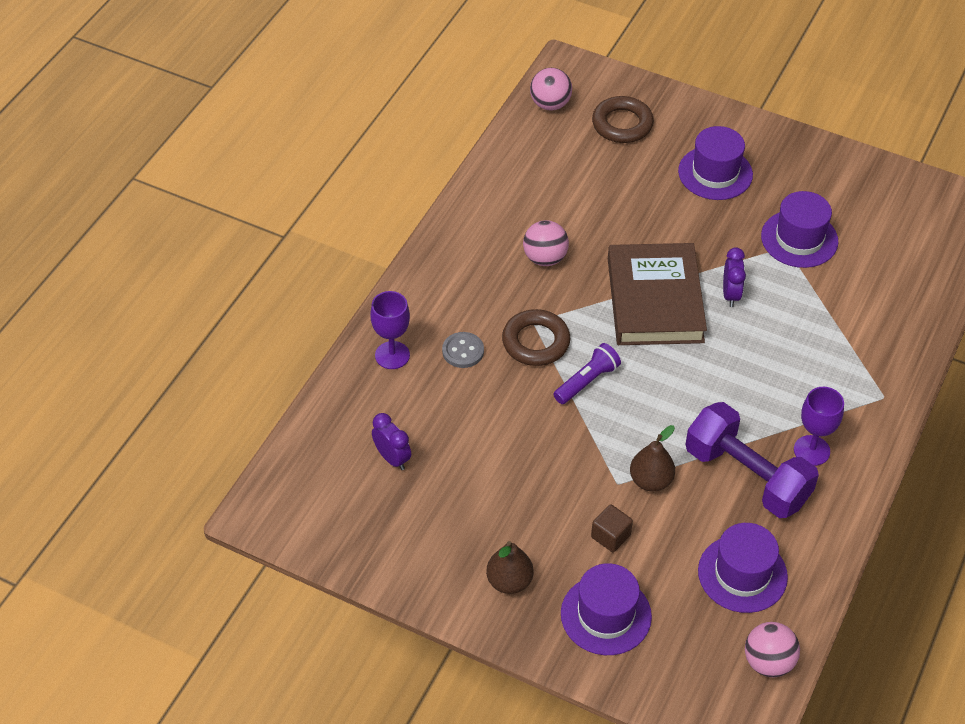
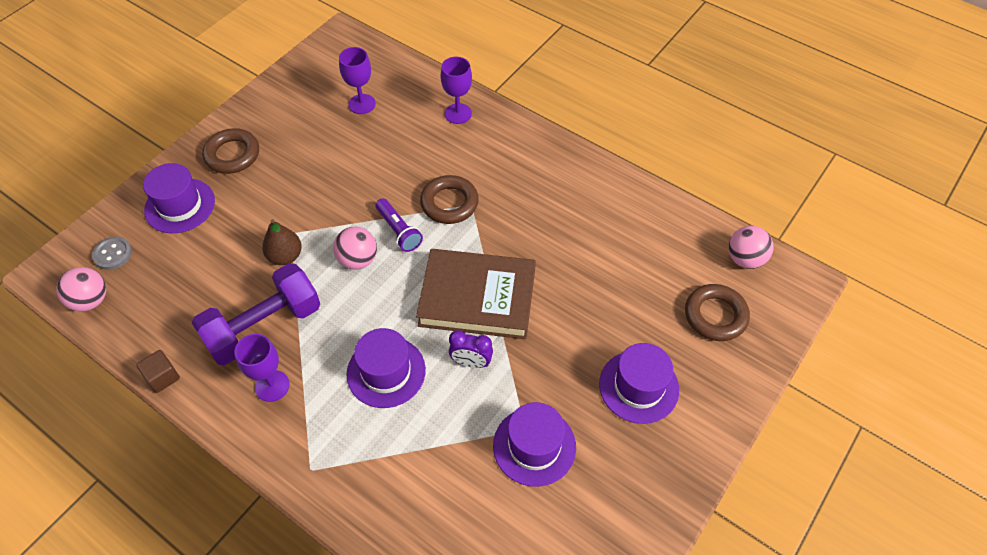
camera: 100 degrees right, 5 degrees up
purple clock [372,413,411,470] -> purple goblet [339,47,376,114]
grey button [442,332,484,368] -> grey button moved to [92,237,132,270]
brown pear [486,541,534,594] -> brown ring [202,128,259,174]
pink ball [523,220,569,266] -> pink ball moved to [333,227,377,270]
brown cube [591,504,633,552] -> brown cube moved to [136,350,180,393]
purple hat [698,523,788,613] -> purple hat moved to [347,328,426,408]

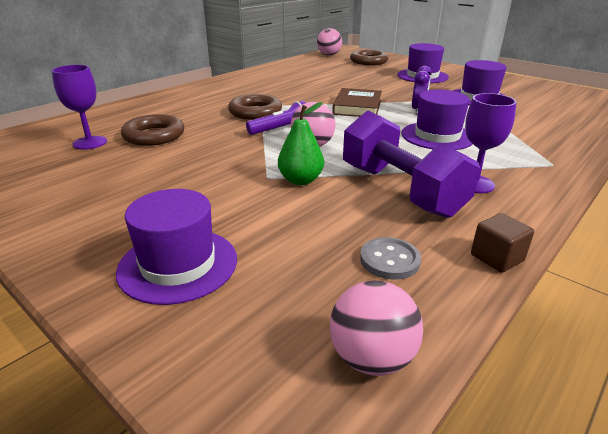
camera: 85 degrees left, 25 degrees down
grey button [92,237,132,270] -> grey button moved to [360,237,421,280]
brown ring [202,128,259,174] -> brown ring moved to [121,114,184,146]
brown pear [262,219,302,265] -> green pear [278,102,324,185]
brown book [416,249,536,339] -> brown book [332,88,382,117], size x0.63
purple goblet [441,57,472,124] -> none

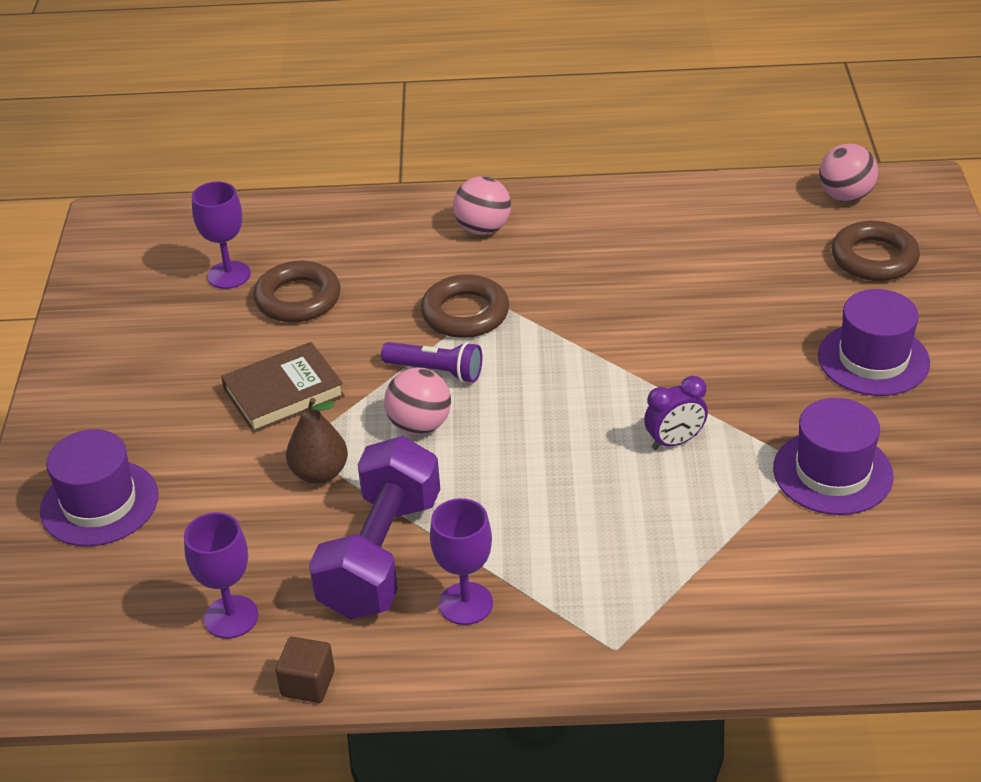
camera: 50 degrees right, 10 degrees up
green pear [278,102,324,185] -> brown pear [286,398,348,484]
pink ball [330,280,423,376] -> pink ball moved to [453,176,511,235]
brown book [332,88,382,117] -> brown book moved to [221,342,345,433]
grey button [360,237,421,280] -> purple goblet [184,512,258,639]
purple hat [401,90,473,150] -> none

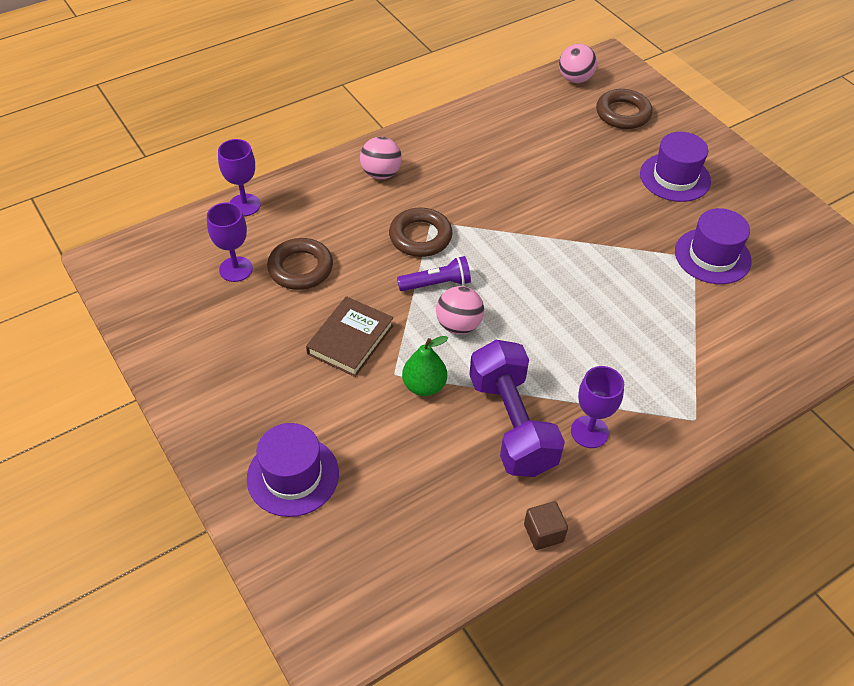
camera: 35 degrees left, 10 degrees up
purple goblet [184,512,258,639] -> purple goblet moved to [218,139,261,216]
brown pear [286,398,348,484] -> green pear [402,336,448,396]
purple clock [644,376,708,450] -> none

